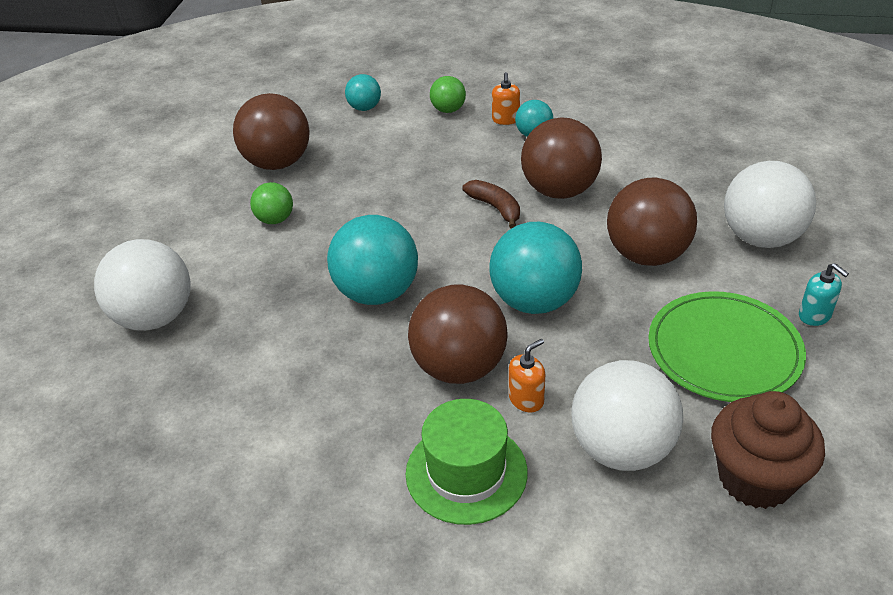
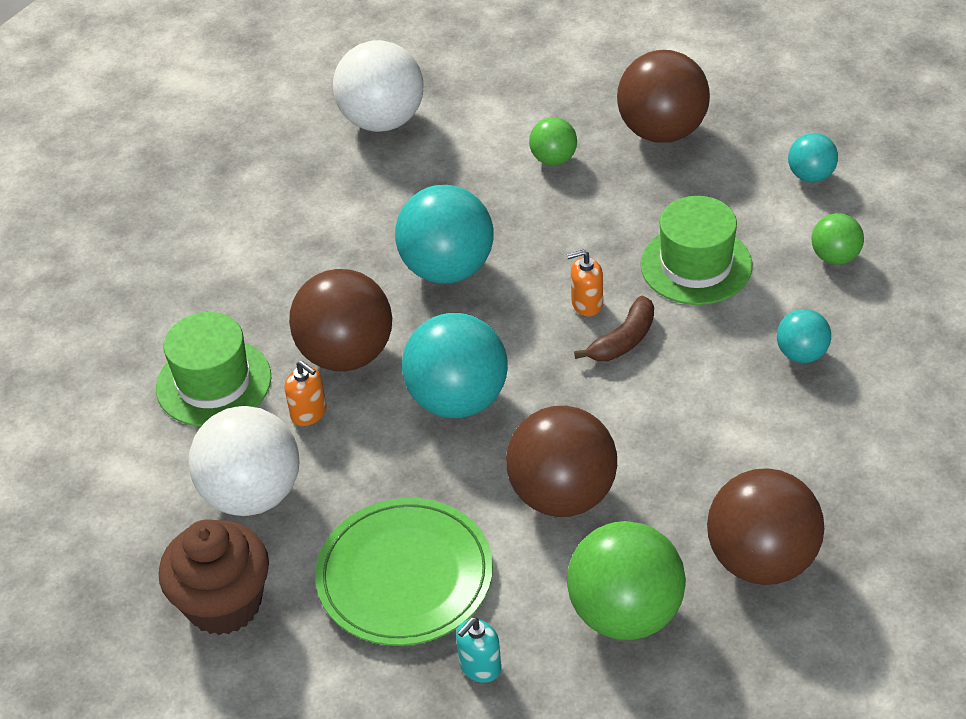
camera: 80 degrees right, 5 degrees up
orange soap dispenser [492,72,520,125] -> orange soap dispenser moved to [567,249,603,317]
brown ball [521,117,602,199] -> brown ball moved to [707,468,824,585]
white ball [724,161,816,248] -> green ball [567,521,686,640]
none -> green hat [640,196,752,305]

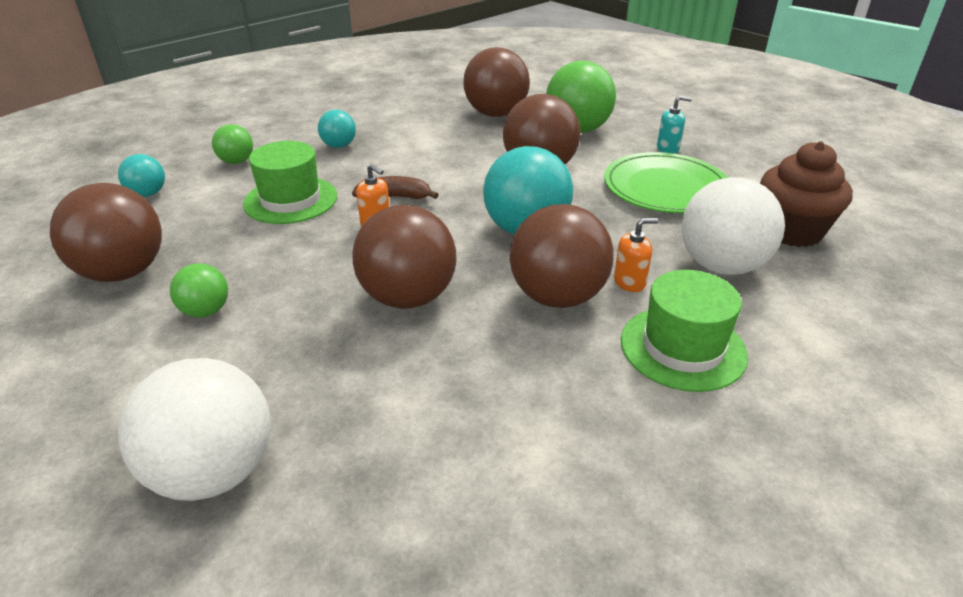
camera: 135 degrees left, 10 degrees down
orange soap dispenser [284,361,327,426] -> orange soap dispenser turned 75 degrees clockwise [614,218,658,292]
turquoise ball [395,185,493,284] -> brown ball [352,205,457,309]

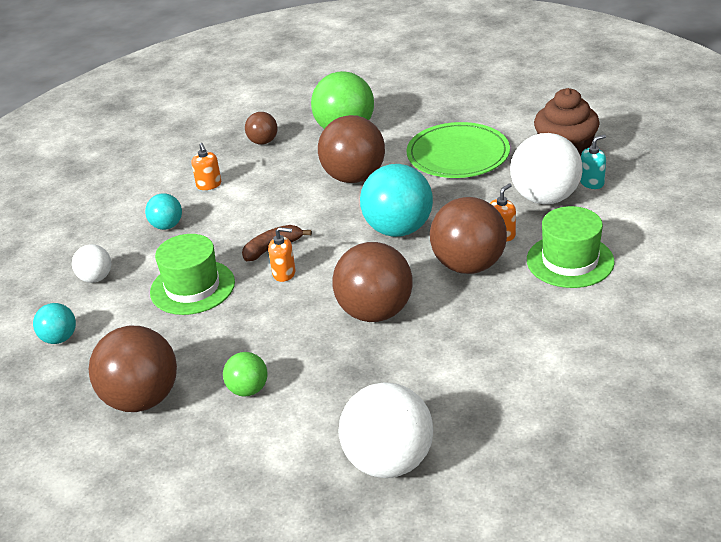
camera: 30 degrees left, 0 degrees up
green ball [212,124,253,164] -> white ball [72,244,111,283]
brown ball [463,47,530,117] -> brown ball [245,112,278,145], size x0.52
turquoise soap dispenser [657,96,692,153] -> turquoise soap dispenser moved to [580,134,606,189]
none -> orange soap dispenser [191,143,221,190]

